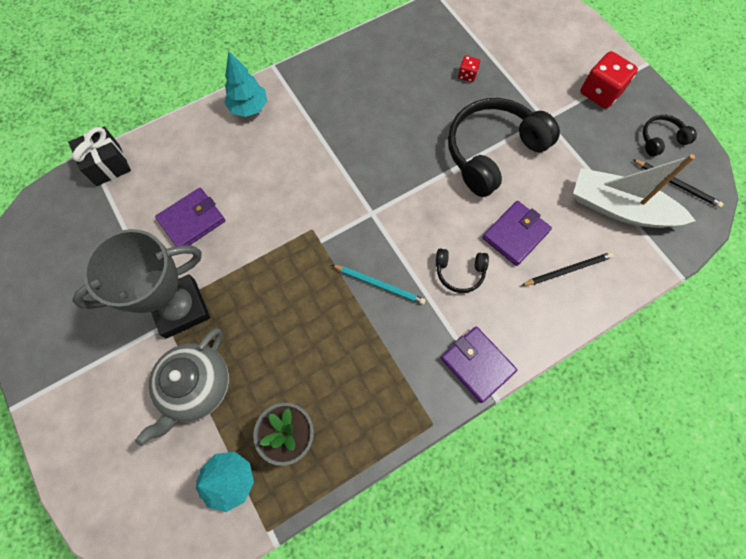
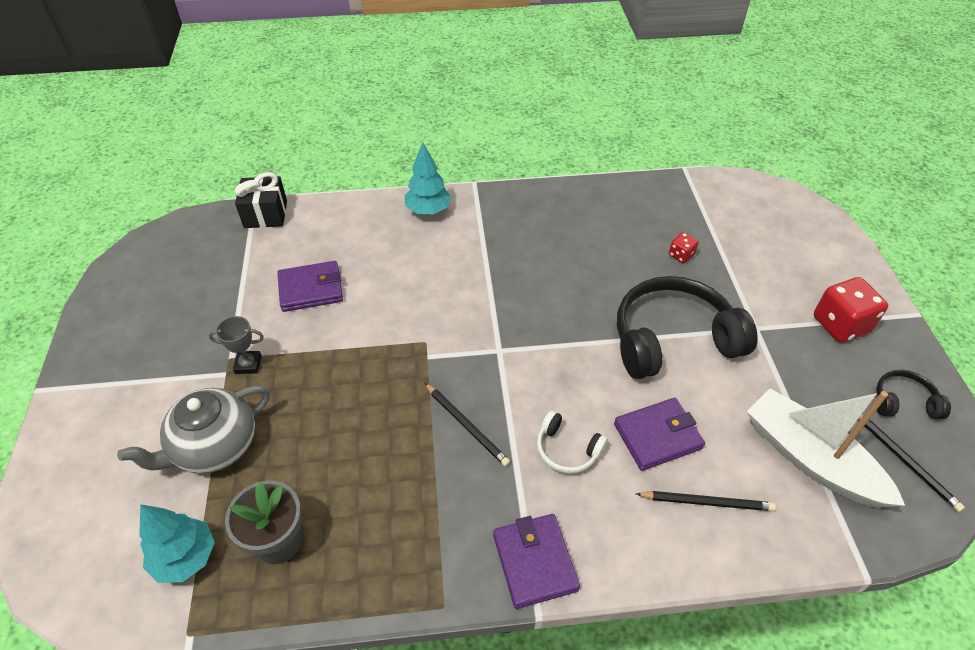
camera: 25 degrees right, 20 degrees down
grey trophy [72,229,210,339] -> grey trophy [209,316,264,374], size x0.42
turquoise pencil [332,265,426,305] -> black pencil [425,383,510,467]
black headphones [436,249,489,293] -> white headphones [537,410,608,474]

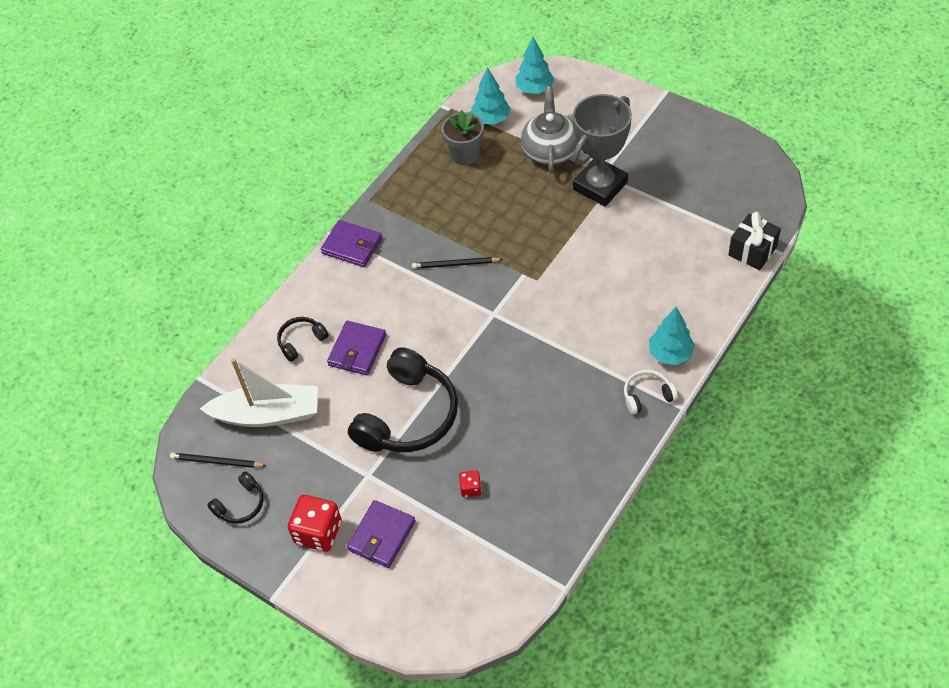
camera: 135 degrees right, 5 degrees up
grey trophy [209,316,264,374] -> grey trophy [573,94,632,206], size x2.37
purple wallet [277,261,343,312] -> purple wallet moved to [347,500,416,568]
white headphones [537,410,608,474] -> white headphones moved to [624,370,678,415]
black pencil [636,491,776,511] -> black headphones [277,317,329,362]
none -> turquoise tree [515,37,554,94]

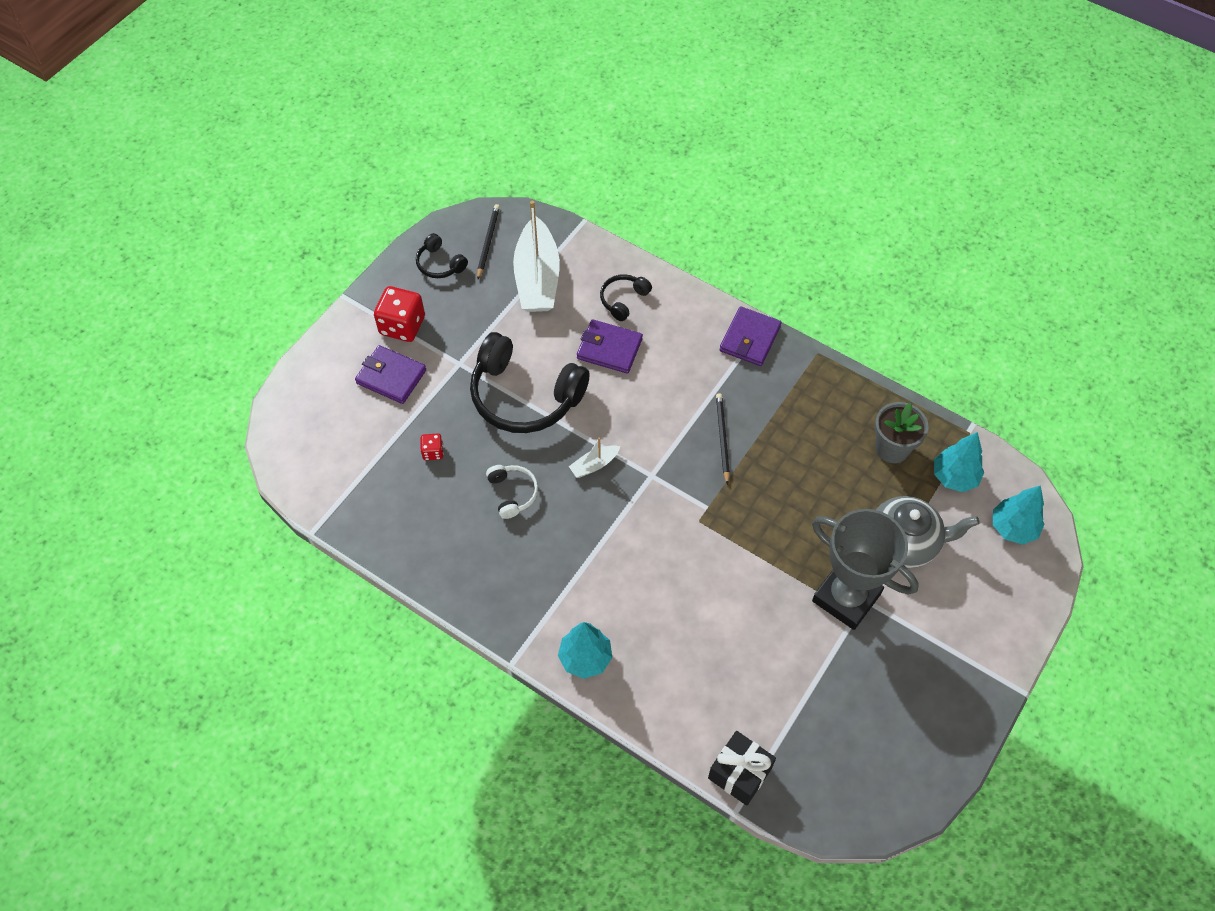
camera: 85 degrees right, 5 degrees up
black headphones [277,317,329,362] -> black headphones turned 105 degrees counterclockwise [600,274,652,321]
white headphones [624,370,678,415] -> white headphones moved to [486,465,538,519]
none -> white boat [569,437,621,478]

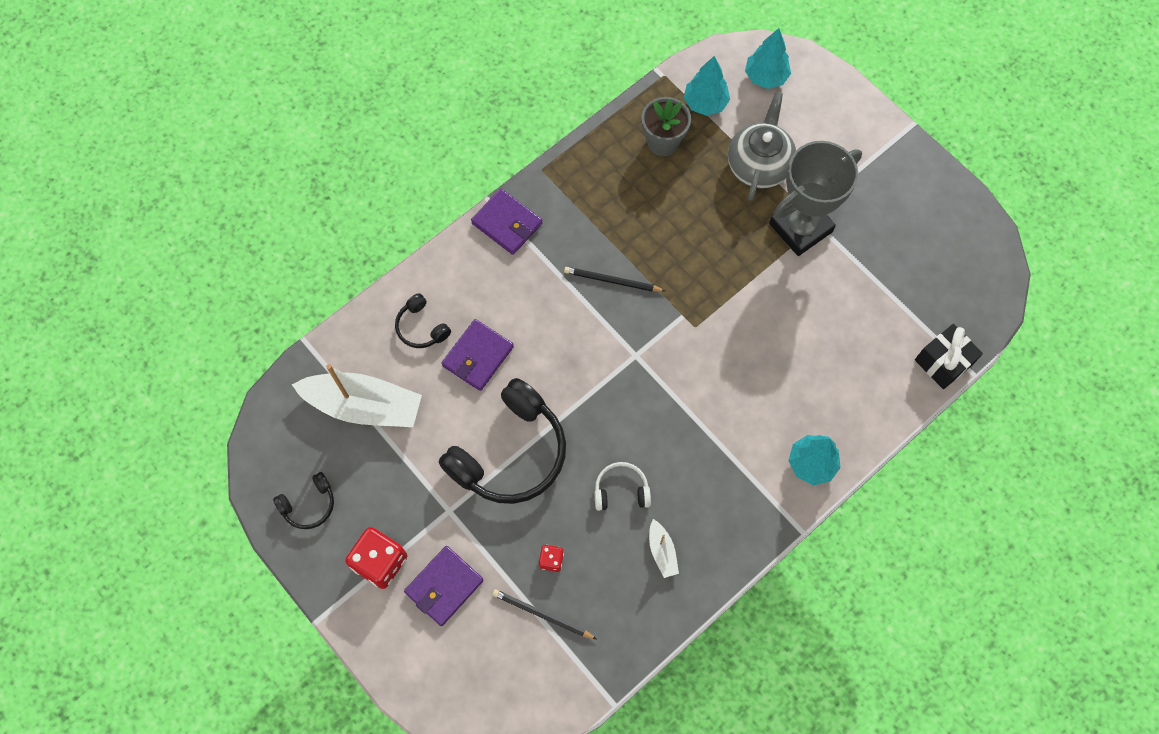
camera: 75 degrees left, 10 degrees up
black pencil [477,204,500,279] -> black pencil moved to [492,589,597,639]
white boat [569,437,621,478] -> white boat moved to [649,519,679,578]

